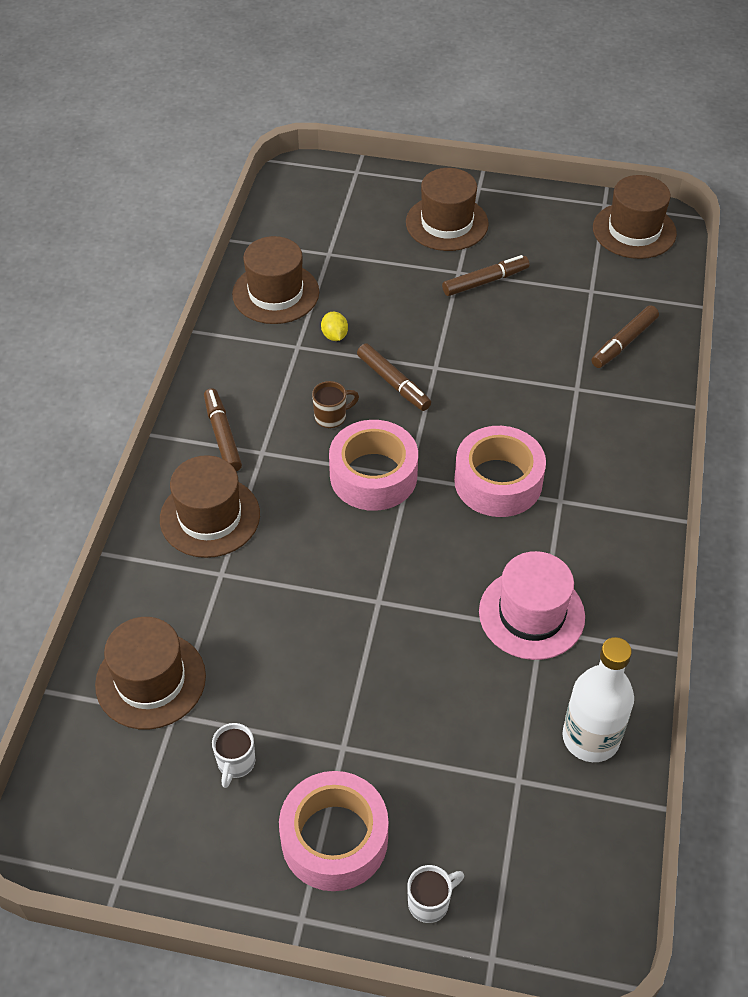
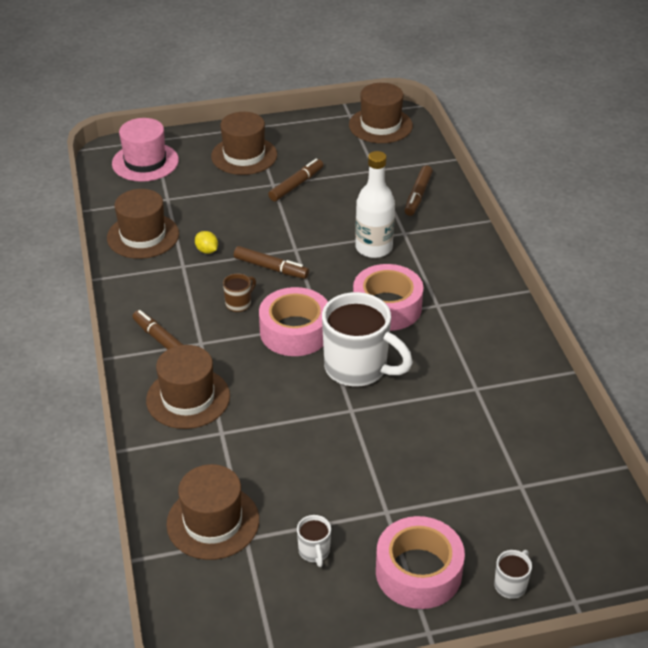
camera: 25 degrees left, 10 degrees down
pink hat [479,551,585,660] -> pink hat moved to [112,118,179,182]
white bottle [562,637,634,762] -> white bottle moved to [355,151,395,258]
none -> white mug [322,292,413,387]

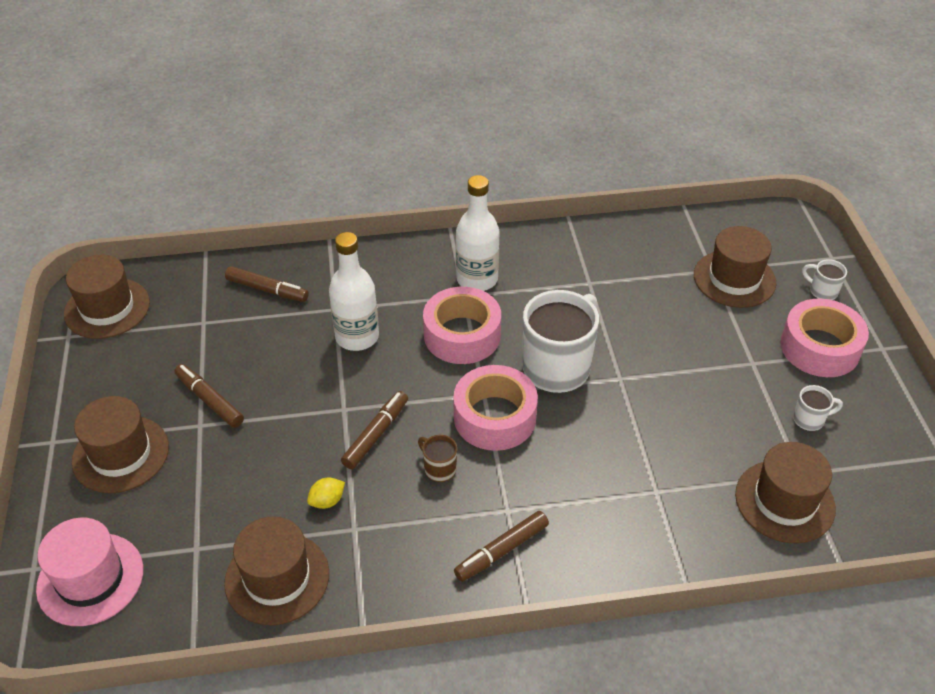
camera: 85 degrees left, 5 degrees up
brown hat [146,345,230,429] -> brown hat moved to [694,226,776,308]
none -> white bottle [456,175,500,291]

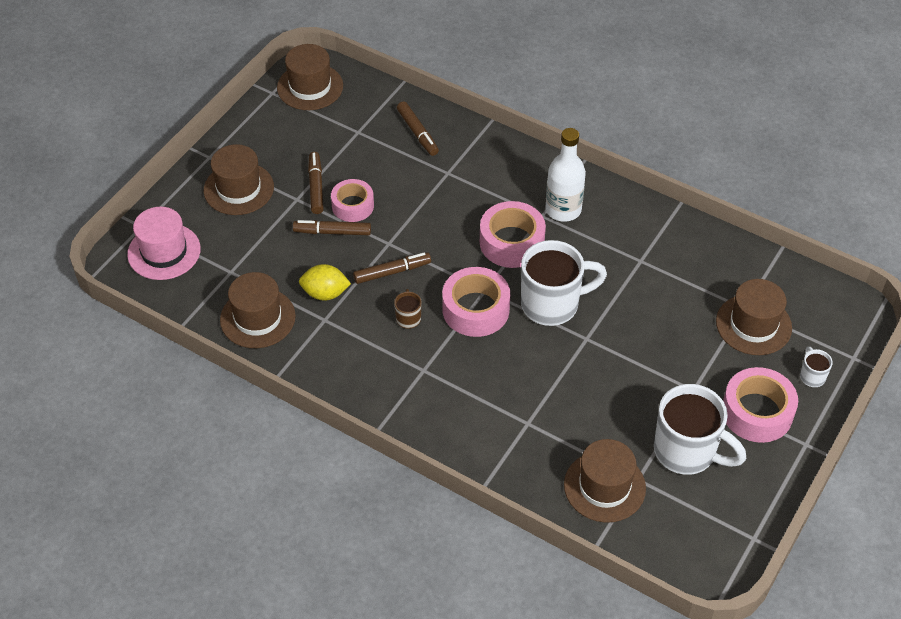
camera: 40 degrees right, 5 degrees up
yellow lemon [307,477,345,509] -> yellow lemon [299,264,351,301], size x1.61
white bottle [329,232,379,351] -> none
brown marker [454,511,549,582] -> brown marker moved to [293,220,371,235]
white mug [793,385,843,431] -> white mug [654,384,746,475], size x2.29
none -> pink tape [331,179,374,222]

